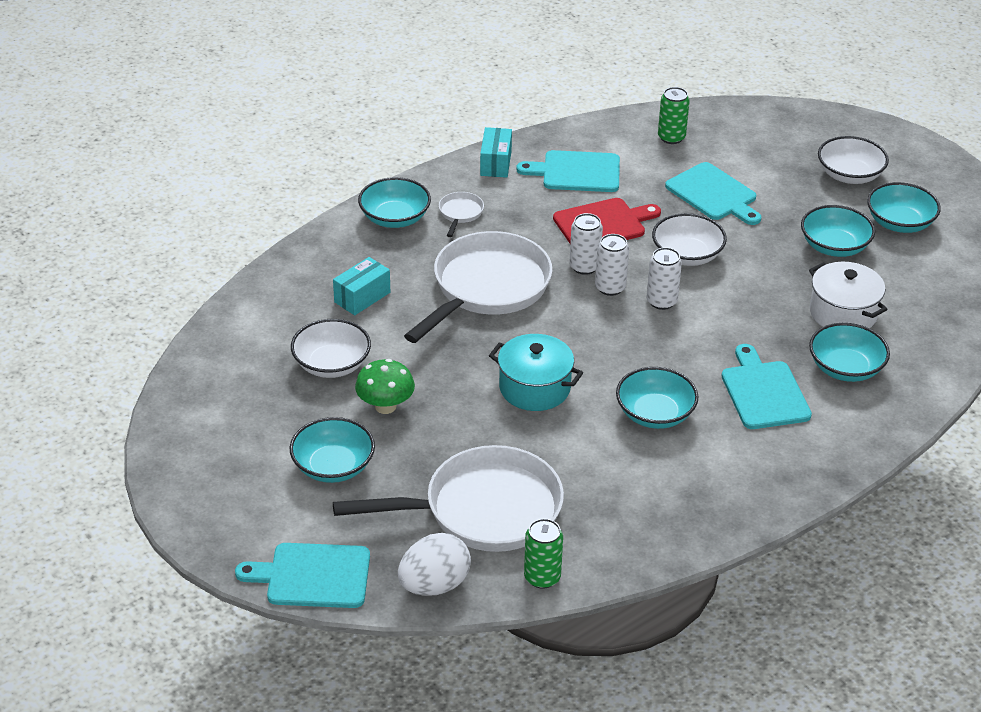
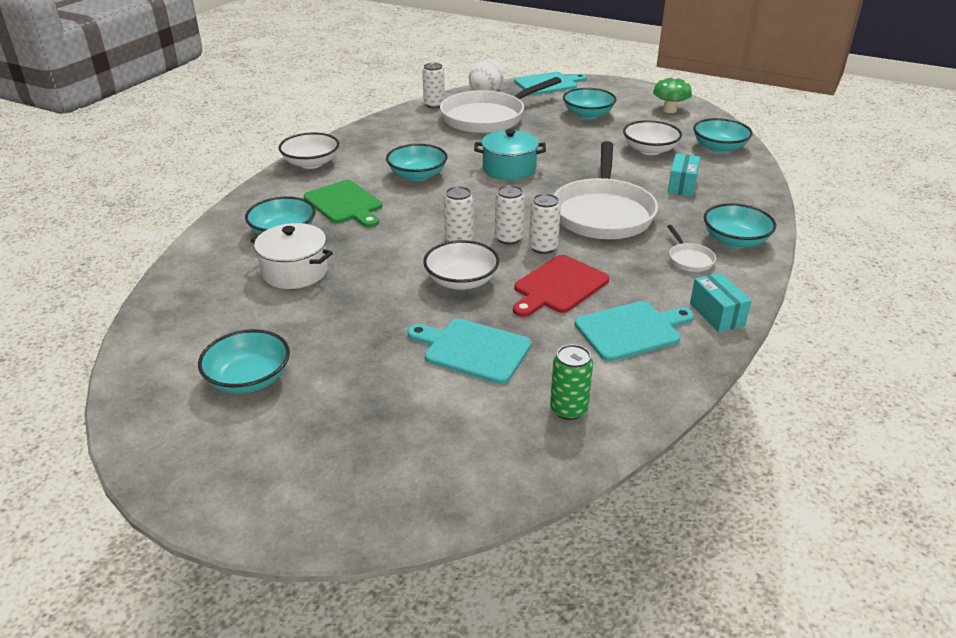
camera: 155 degrees right, 5 degrees down
green mushroom [355,359,415,414] -> green mushroom moved to [653,76,692,113]
green can [524,519,563,589] -> white can [422,63,445,108]
turquoise cutting board [722,344,812,429] -> green cutting board [304,180,382,228]
turquoise bowl [801,205,875,257] -> turquoise bowl moved to [693,118,753,153]
white bowl [818,136,889,184] -> white bowl moved to [279,133,339,169]

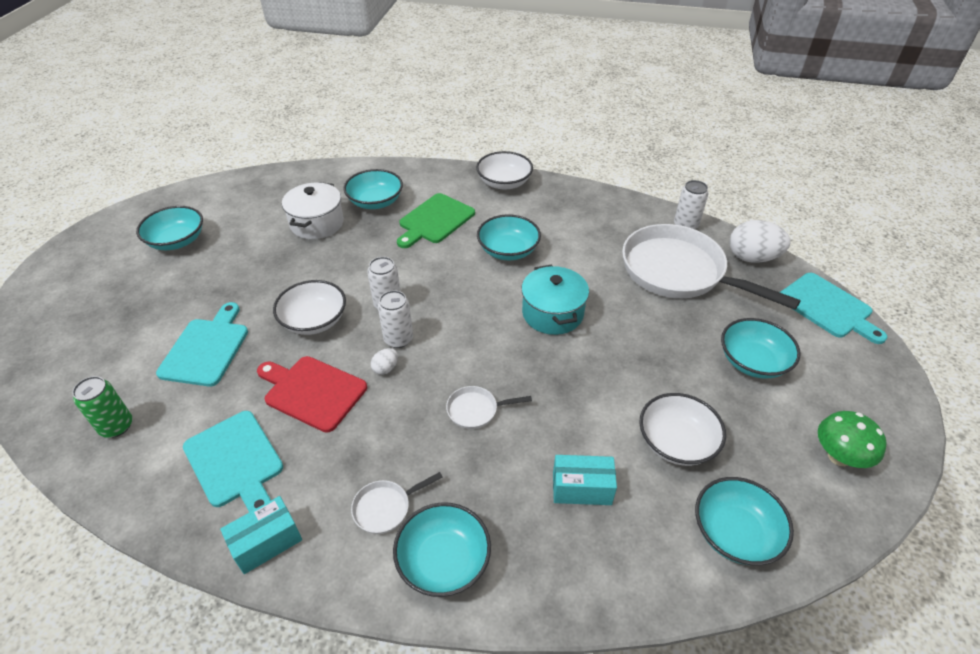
camera: 75 degrees right, 10 degrees up
white can [529,193,561,254] -> white egg [371,348,398,375]
white pan [554,141,658,239] -> white pan [446,386,532,429], size x0.41

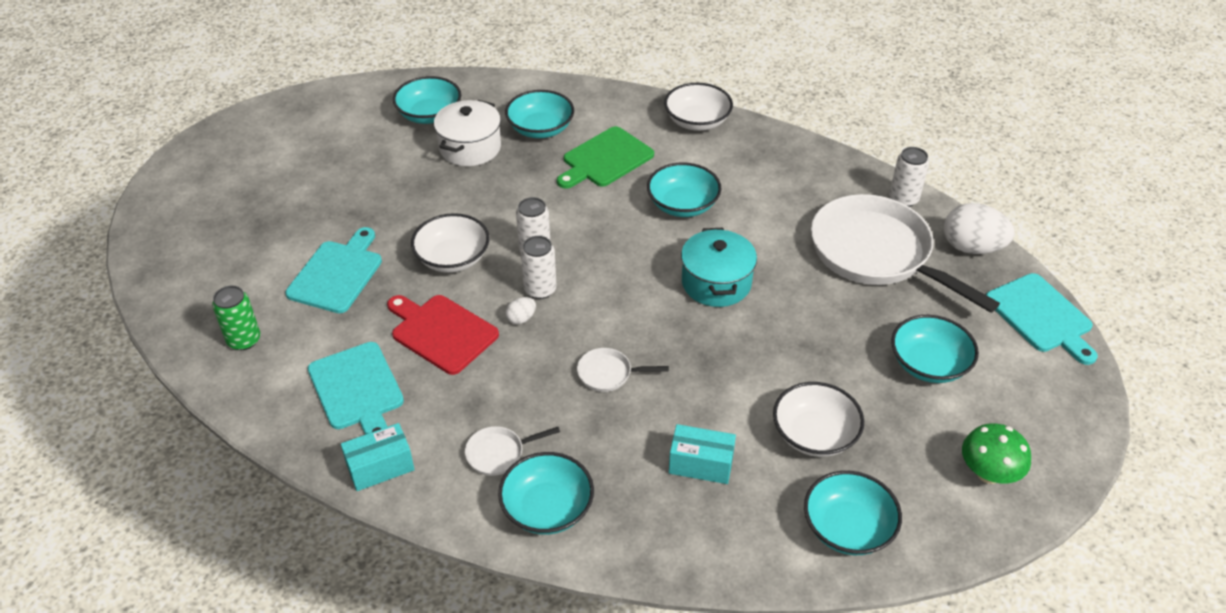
camera: 10 degrees right, 0 degrees up
turquoise bowl [136,206,203,250] -> turquoise bowl moved to [393,76,461,124]

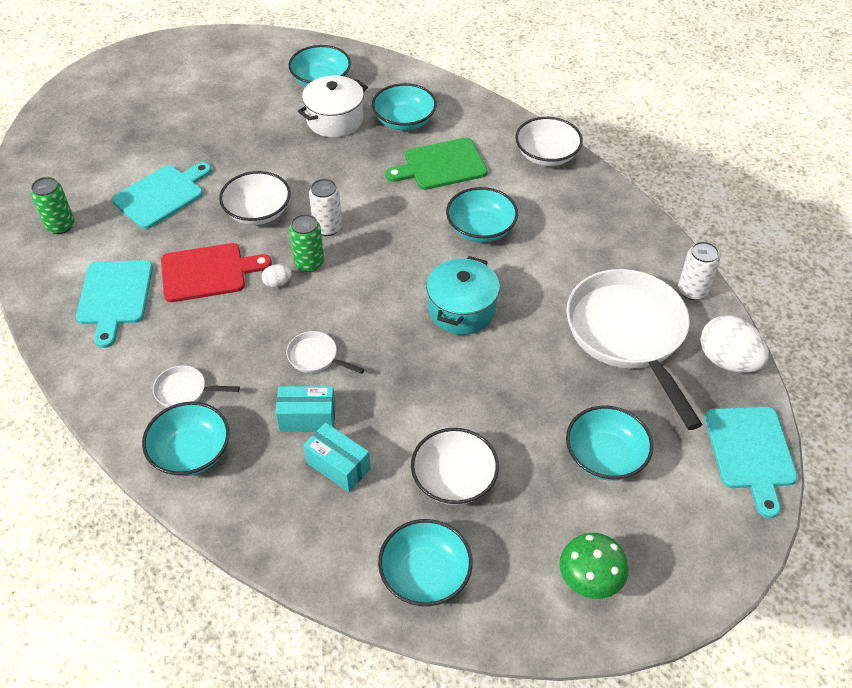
camera: 25 degrees right, 5 degrees up
turquoise box [341,423,415,491] -> turquoise box moved to [275,386,336,432]
red cutting board [387,295,499,375] -> red cutting board turned 105 degrees clockwise [161,243,272,302]
white can [521,236,557,299] -> green can [289,214,324,272]

